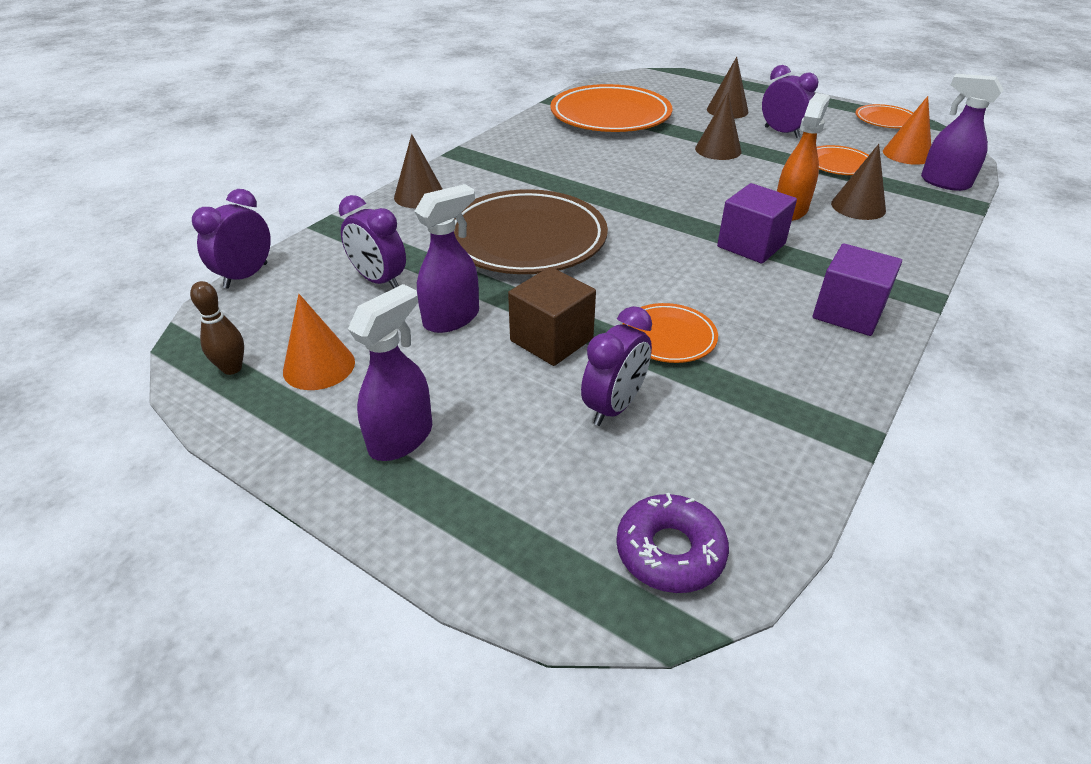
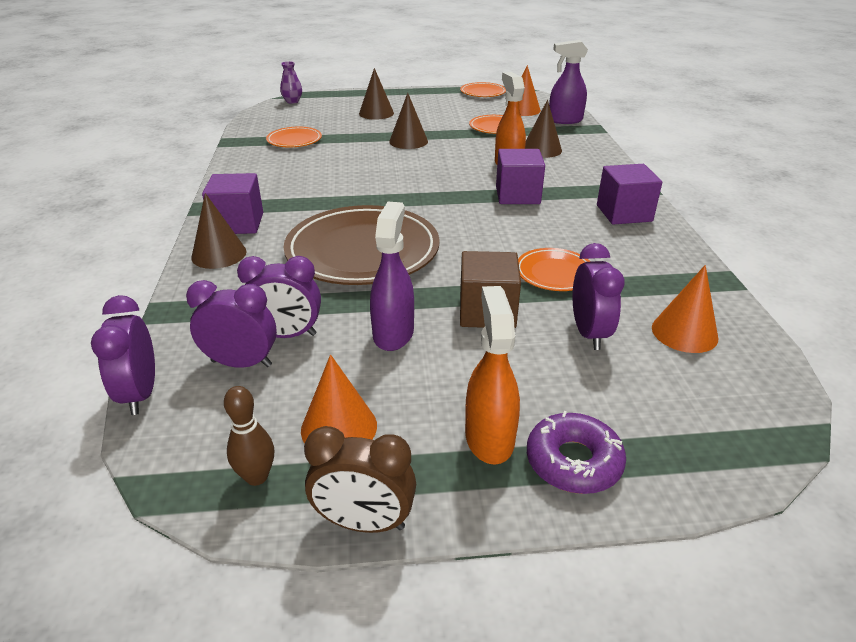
camera: 40 degrees left, 5 degrees down
purple spray bottle [348,284,432,461] -> orange spray bottle [465,286,520,465]
orange plate [550,84,672,132] -> orange plate [266,126,322,148], size x0.49
purple donut [616,493,729,593] -> purple donut moved to [527,411,626,494]
purple clock [762,65,819,138] -> purple clock moved to [186,280,277,368]
none -> purple cube [202,173,263,234]
none -> purple vase [280,61,302,104]
none -> brown clock [304,426,416,533]
none -> orange cone [652,265,718,353]

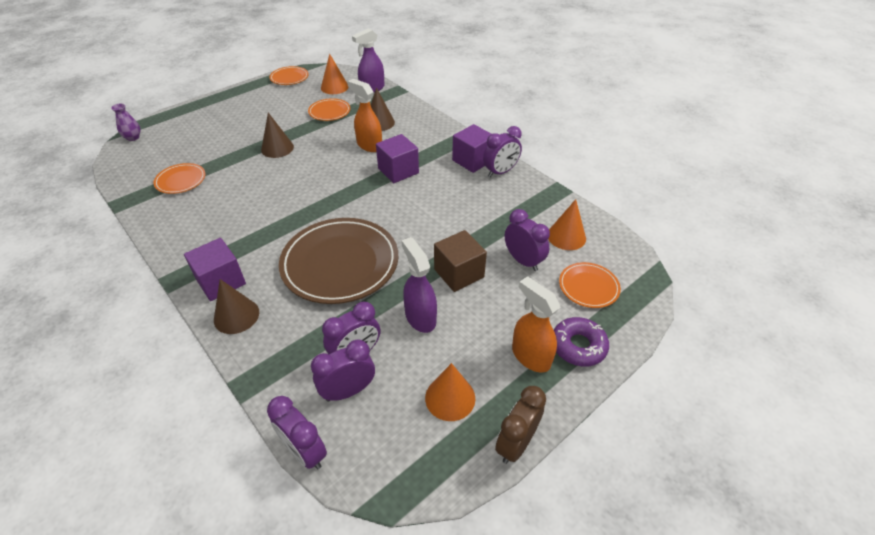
camera: 35 degrees left, 10 degrees up
brown bowling pin [224,386,274,486] -> none
brown clock [304,426,416,533] -> brown clock turned 150 degrees clockwise [495,386,546,464]
brown cone [359,68,394,120] -> none
orange plate [518,248,591,291] -> orange plate moved to [559,262,621,308]
none -> purple clock [483,126,522,177]

